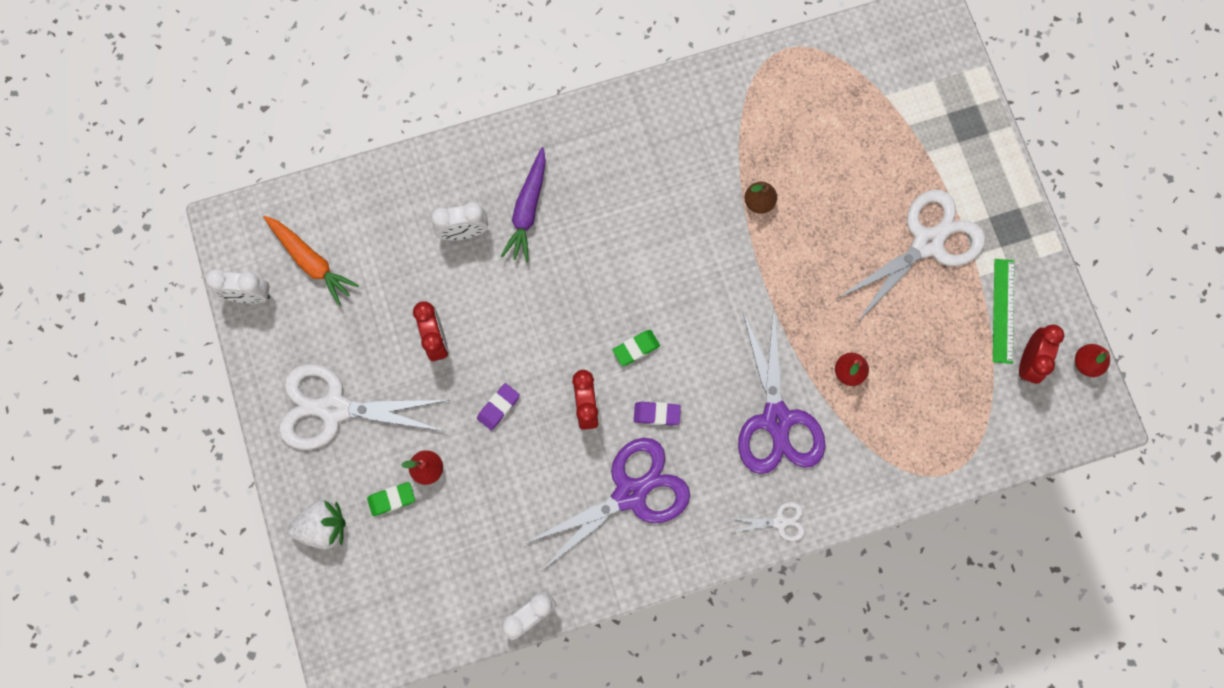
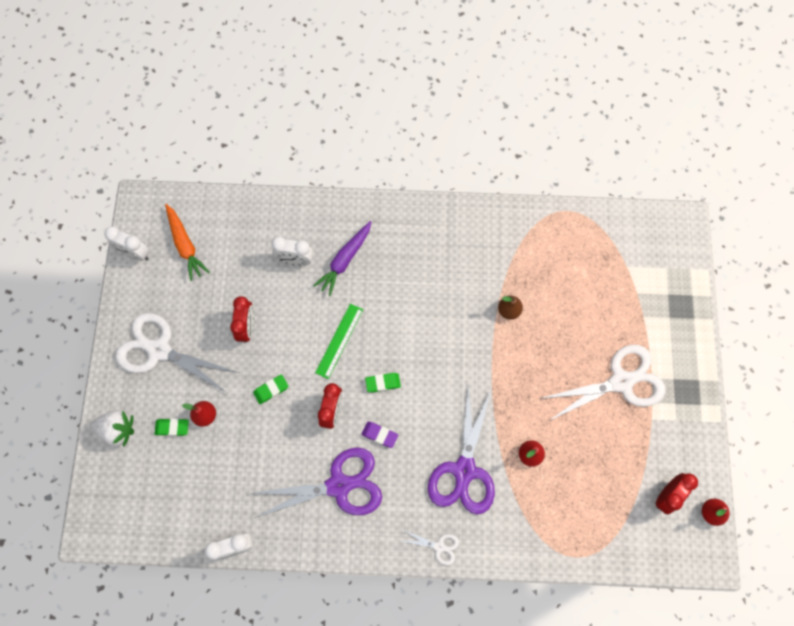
camera: 20 degrees right, 5 degrees down
purple eraser [477,383,520,431] -> green eraser [253,374,289,404]
green ruler [993,259,1014,364] -> green ruler moved to [315,304,363,379]

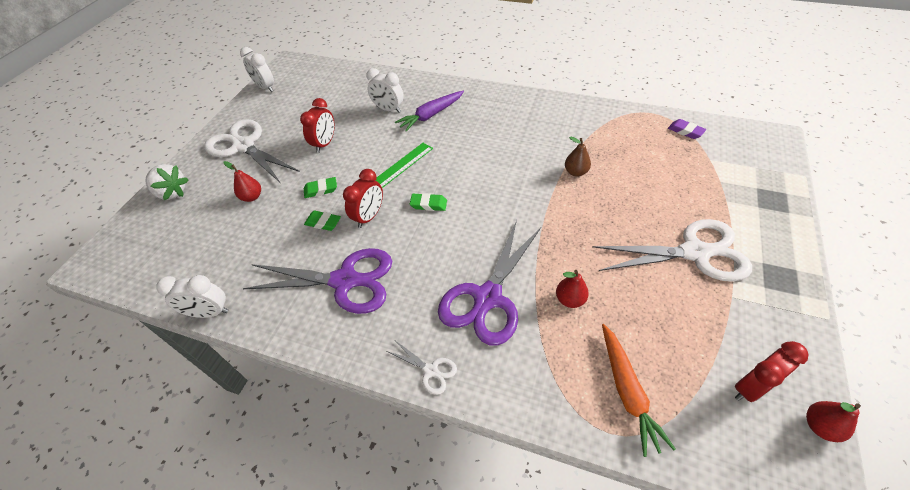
camera: 20 degrees right, 20 degrees down
green eraser [155,419,189,436] -> green eraser moved to [304,210,341,231]
orange carrot [165,204,209,281] -> orange carrot moved to [602,324,676,457]
purple eraser [362,421,398,448] -> purple eraser moved to [668,119,706,139]

